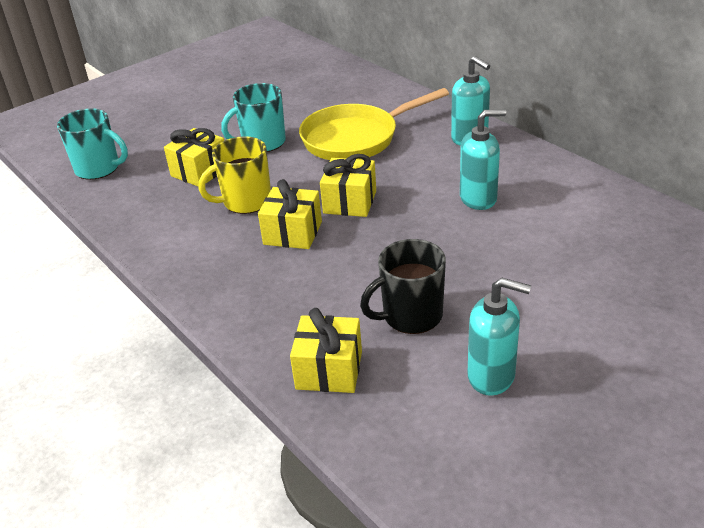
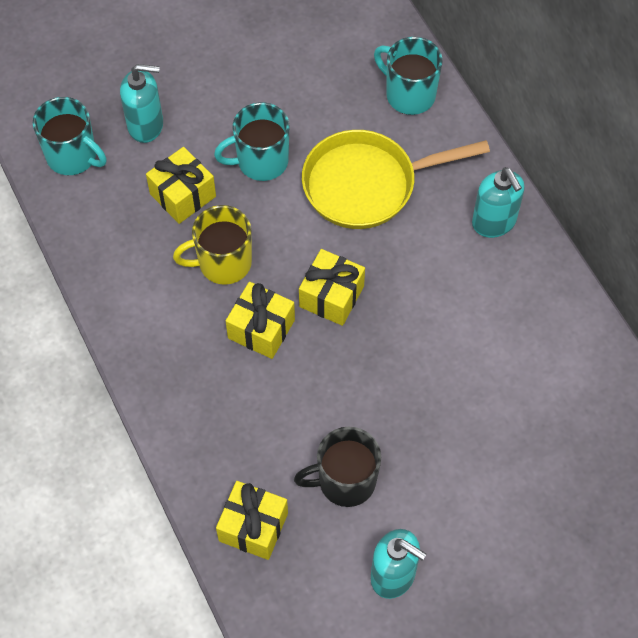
camera: 10 degrees right, 25 degrees up
turquoise soap dispenser [460,109,506,210] -> turquoise soap dispenser moved to [120,64,163,143]
none -> turquoise mug [374,37,443,115]

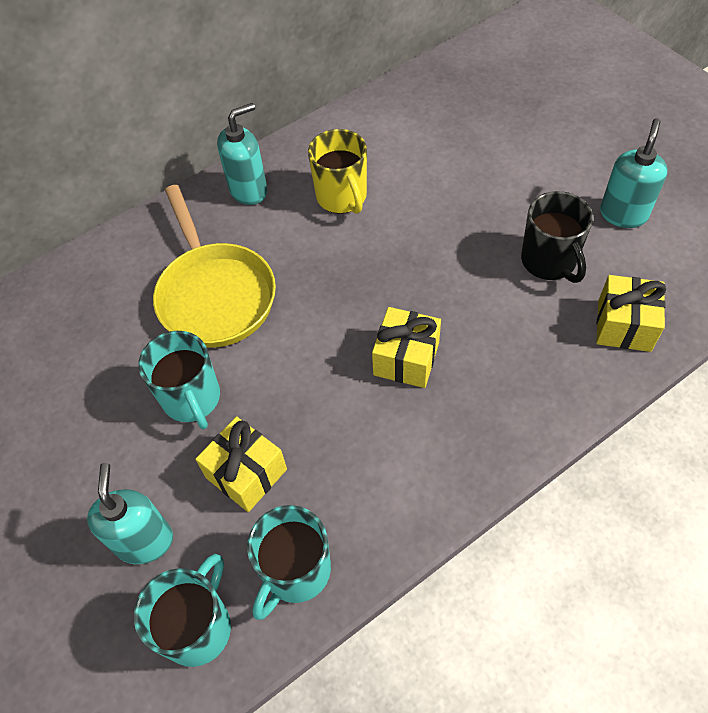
camera: 95 degrees left, 5 degrees down
yellow mug [173,205,252,285] -> yellow mug moved to [308,129,367,214]
yellow gift [299,249,365,326] -> none
turquoise mug [374,37,443,115] -> turquoise mug moved to [247,505,331,620]

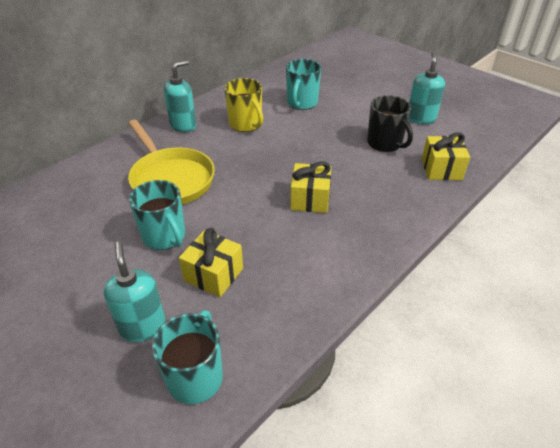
camera: 15 degrees left, 15 degrees down
turquoise mug [247,505,331,620] -> turquoise mug moved to [286,59,321,110]

